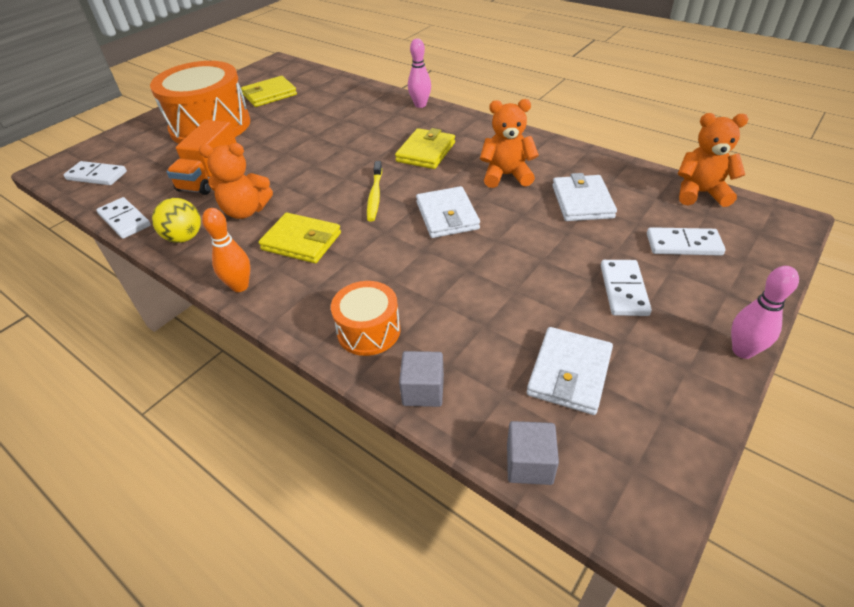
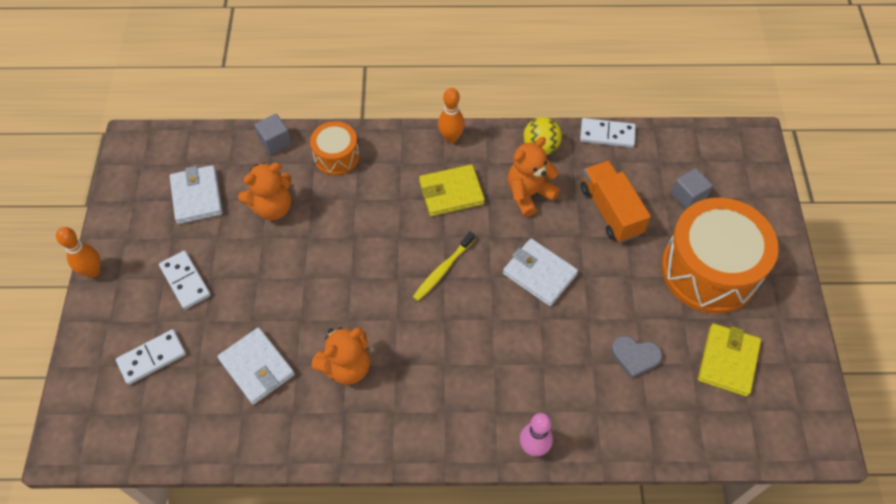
camera: 140 degrees right, 15 degrees up
white domino [64,161,127,185] -> none
yellow toothbrush [367,161,382,222] -> yellow toothbrush turned 105 degrees counterclockwise [413,232,475,301]
yellow wallet [395,128,455,169] -> none
white wallet [416,186,480,238] -> white wallet moved to [503,239,578,306]
grey cube [507,421,559,485] -> grey cube moved to [671,168,713,210]
orange teddy bear [678,113,748,207] -> orange teddy bear moved to [238,163,292,220]
pink bowling pin [731,266,799,359] -> orange bowling pin [56,227,101,278]
none -> grey heart [611,336,662,379]

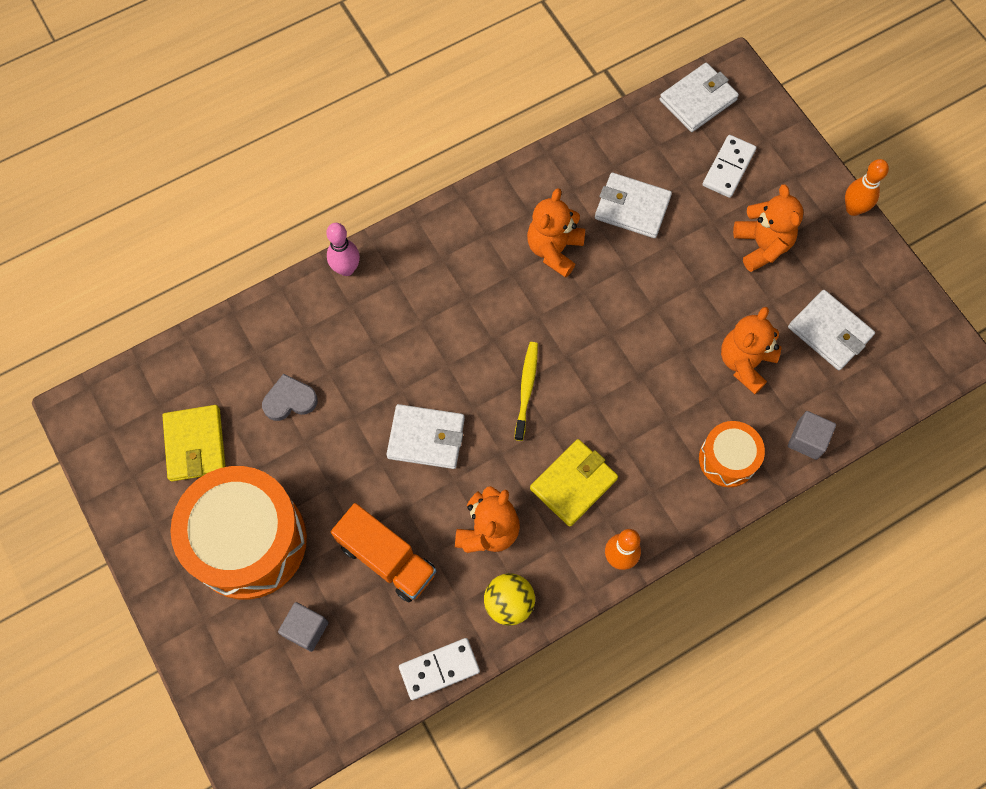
camera: 150 degrees right, 10 degrees up
white domino [159,250,211,310] -> orange teddy bear [733,184,804,272]
none -> white wallet [660,63,739,132]

